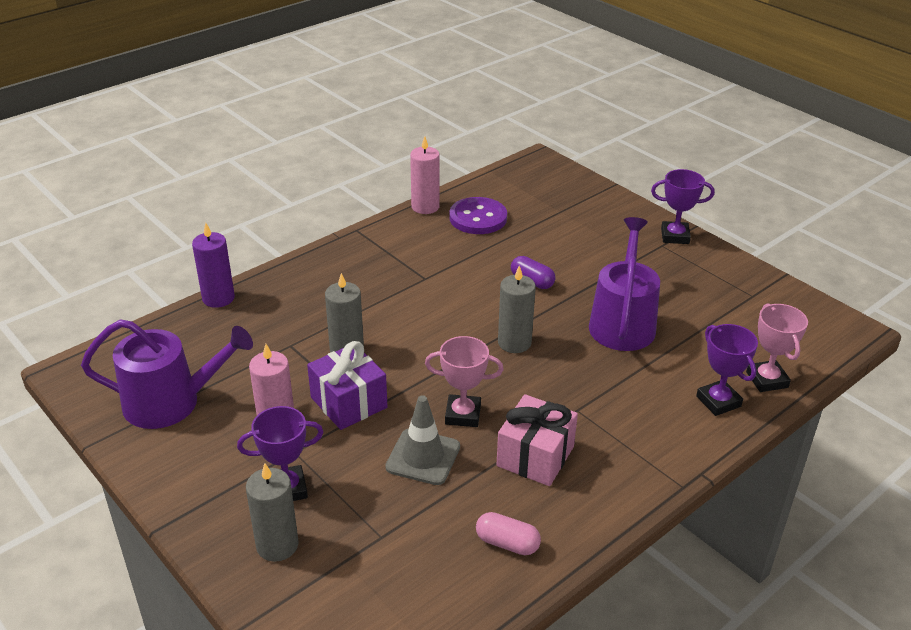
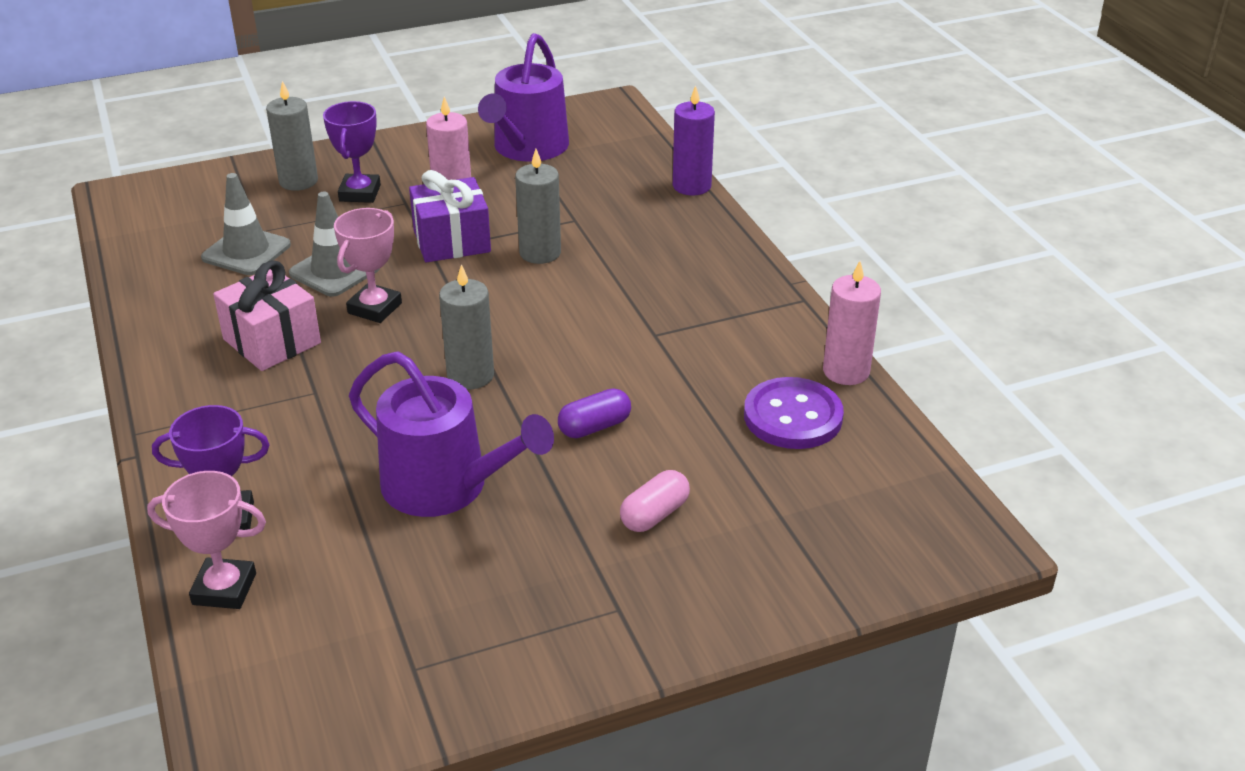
camera: 110 degrees right, 0 degrees up
pink capsule [476,512,541,555] -> pink capsule moved to [620,470,690,532]
purple trophy [651,169,715,244] -> none
none -> grey traffic cone [201,173,291,275]

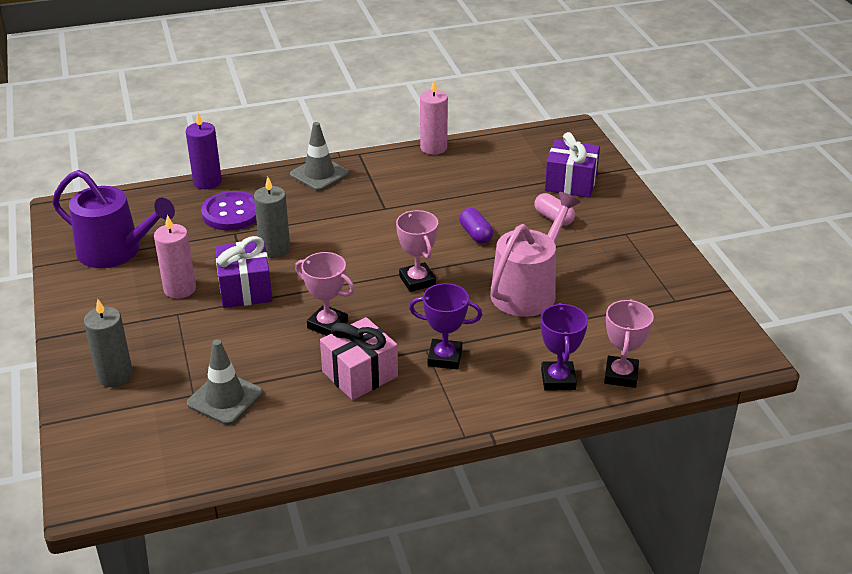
camera: 85 degrees left, 0 degrees up
grey traffic cone [289,191,380,297] -> grey traffic cone moved to [290,122,349,191]
purple trophy [323,101,381,203] -> purple trophy moved to [409,283,482,369]
purple watering can [349,351,554,517] -> pink watering can [490,192,580,317]
grey candle [439,264,494,389] -> pink trophy [396,210,438,292]
purple button [744,377,844,449] -> purple button moved to [201,191,256,231]
none -> purple gift [545,132,600,198]

